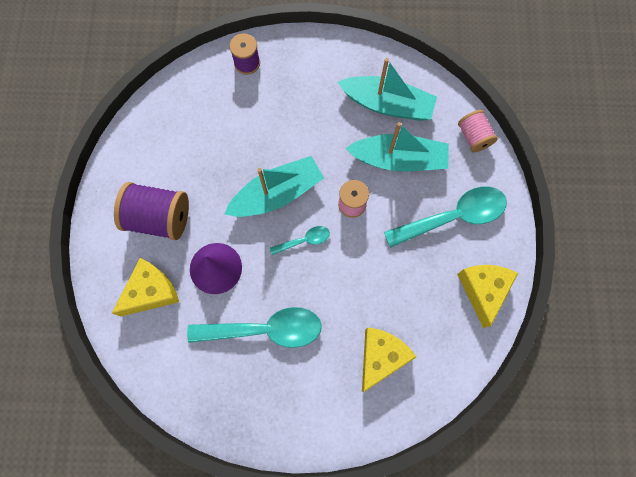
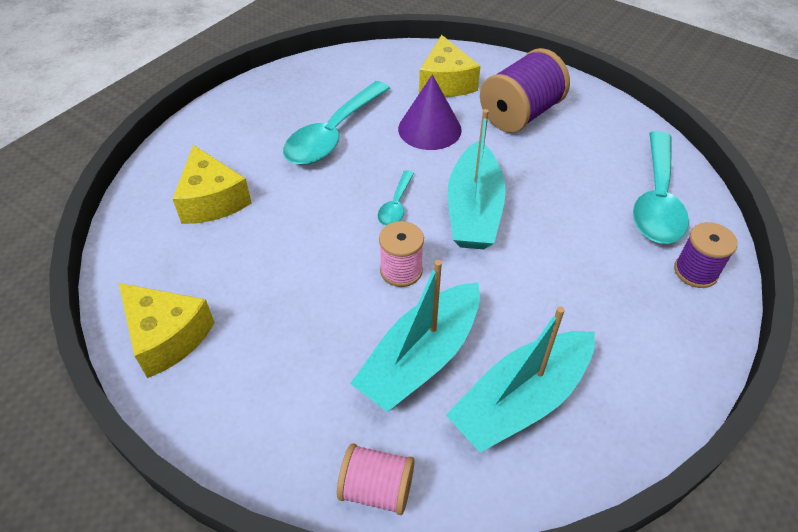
camera: 125 degrees right, 25 degrees down
turquoise spoon [384,187,507,248] -> turquoise spoon moved to [633,131,689,244]

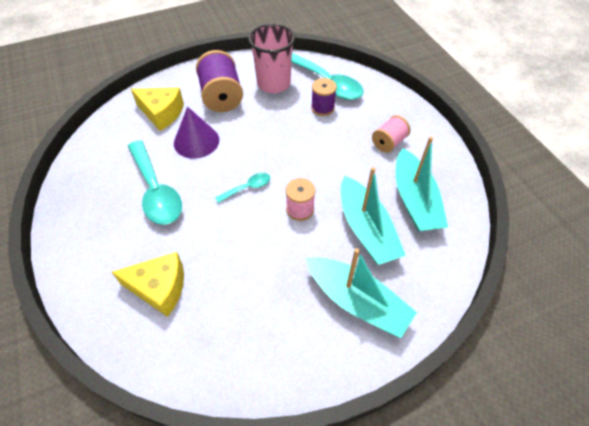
camera: 60 degrees left, 5 degrees up
yellow cheese [119,283,215,378] -> none
pink spool [337,443,415,515] -> pink spool moved to [372,115,411,153]
turquoise spoon [378,170,414,226] -> turquoise spoon turned 75 degrees counterclockwise [215,173,270,203]
turquoise boat [448,109,506,249] -> turquoise boat moved to [306,248,417,338]
purple spool [674,222,738,288] -> purple spool moved to [311,78,337,116]
none -> pink cup [248,24,295,93]

